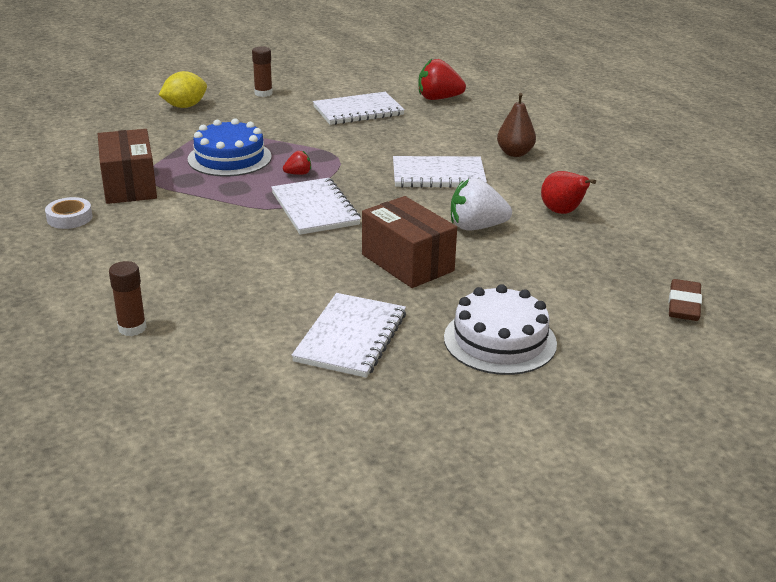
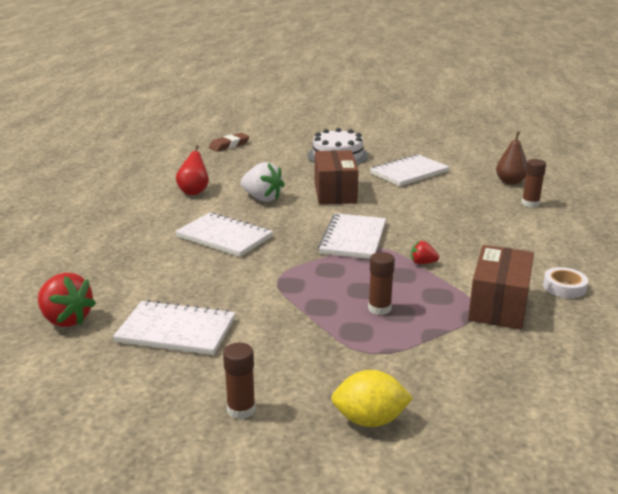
camera: 145 degrees left, 5 degrees down
blue cake [188,118,272,176] -> brown glue stick [368,252,395,315]
red strawberry [283,151,311,175] -> red strawberry moved to [411,241,439,264]
brown pear [497,93,536,157] -> brown pear moved to [496,131,527,185]

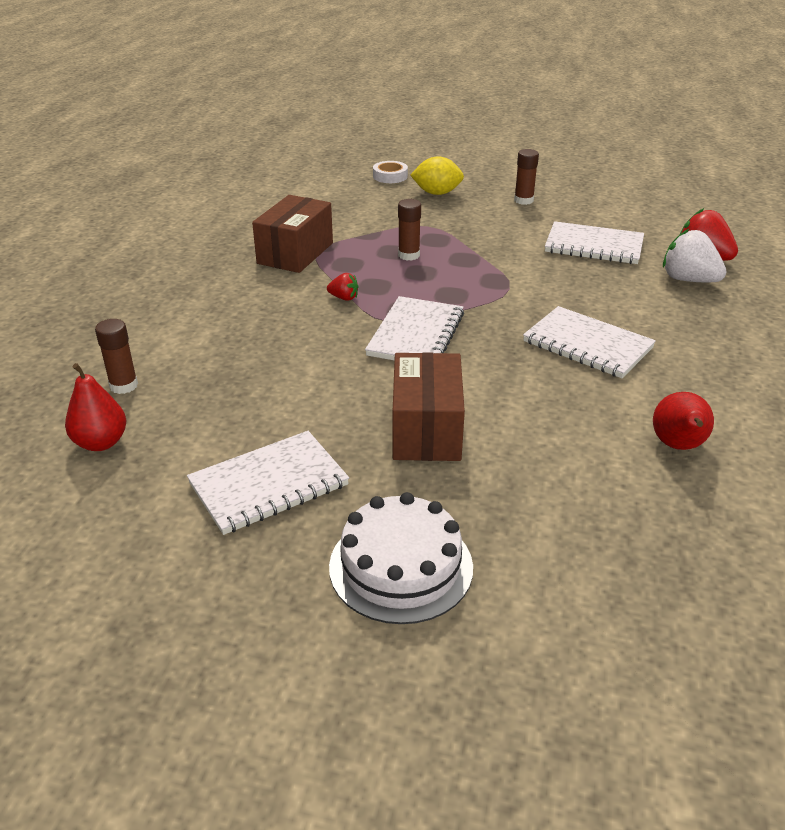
camera: 175 degrees left, 10 degrees up
brown eraser [209,133,250,152] -> none
white strawberry [241,162,285,202] -> white strawberry moved to [663,228,727,282]
brown pear [496,131,527,185] -> red pear [65,363,126,451]
white tape [543,267,588,298] -> white tape moved to [373,161,408,183]

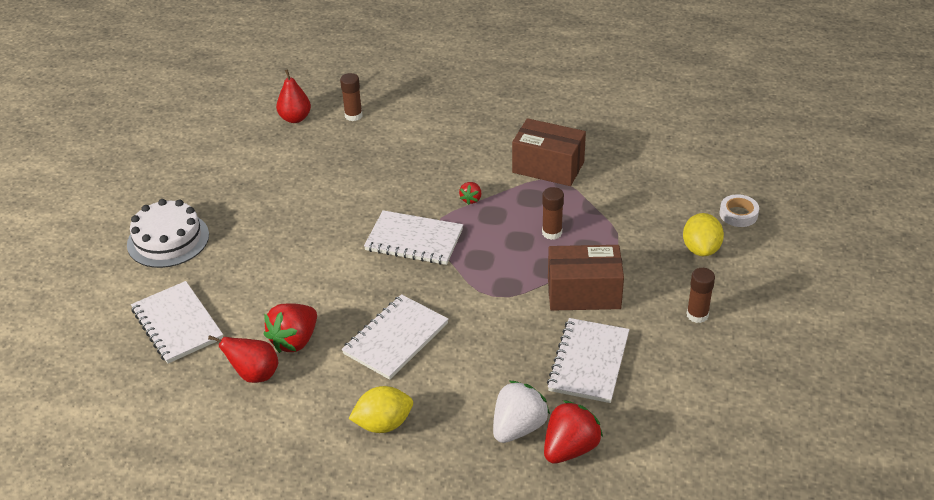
camera: 90 degrees right, 5 degrees up
white notebook [187,431,349,535] -> white notebook moved to [131,281,223,364]
brown box [393,352,465,461] -> brown box moved to [548,245,624,311]
none -> red strawberry [264,303,317,353]
none -> yellow lemon [349,386,413,433]

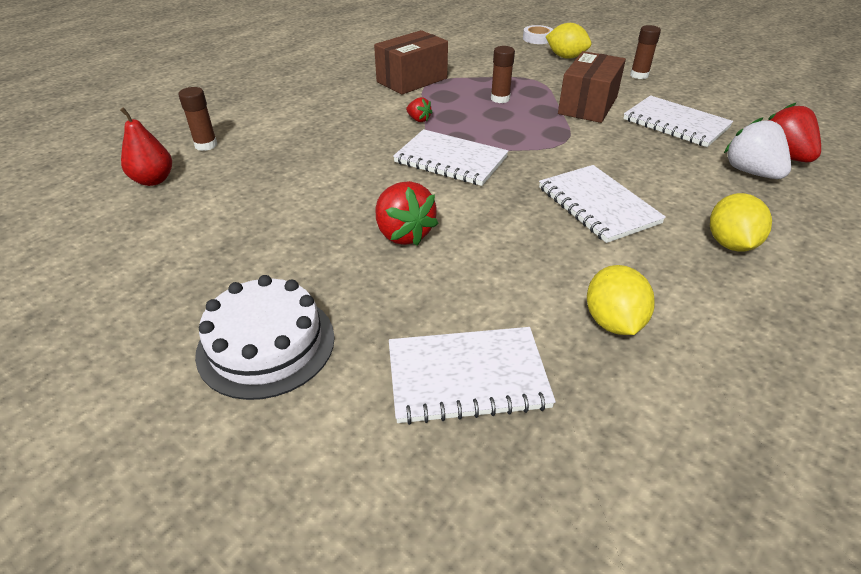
camera: 65 degrees left, 0 degrees up
red pear [208,335,278,383] -> yellow lemon [587,265,655,335]
red strawberry [264,303,317,353] -> red strawberry moved to [375,181,439,246]
white notebook [364,210,463,265] -> white notebook turned 75 degrees clockwise [393,129,508,186]

